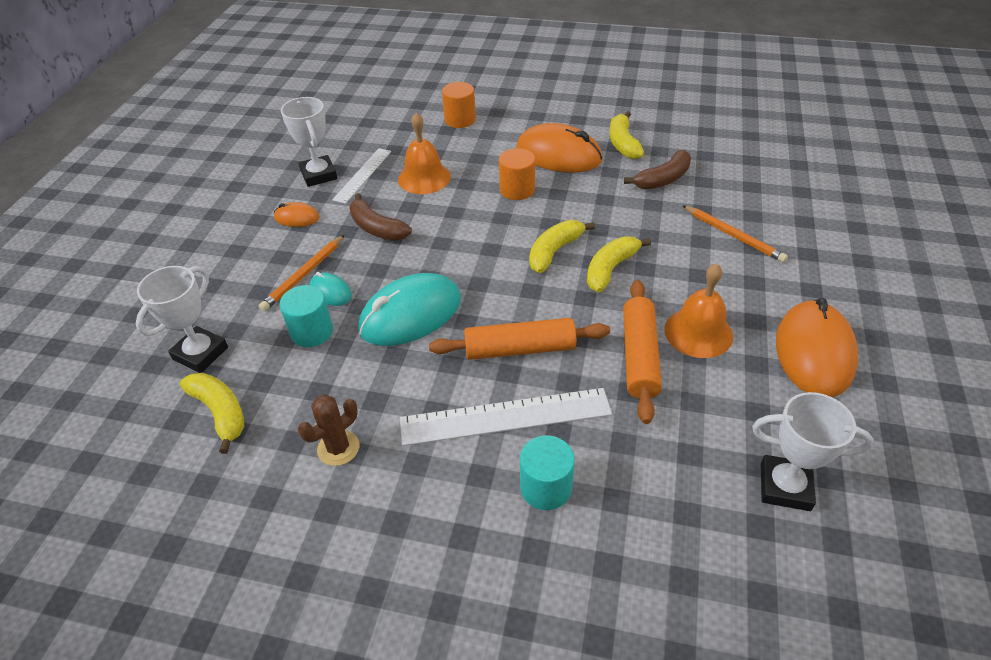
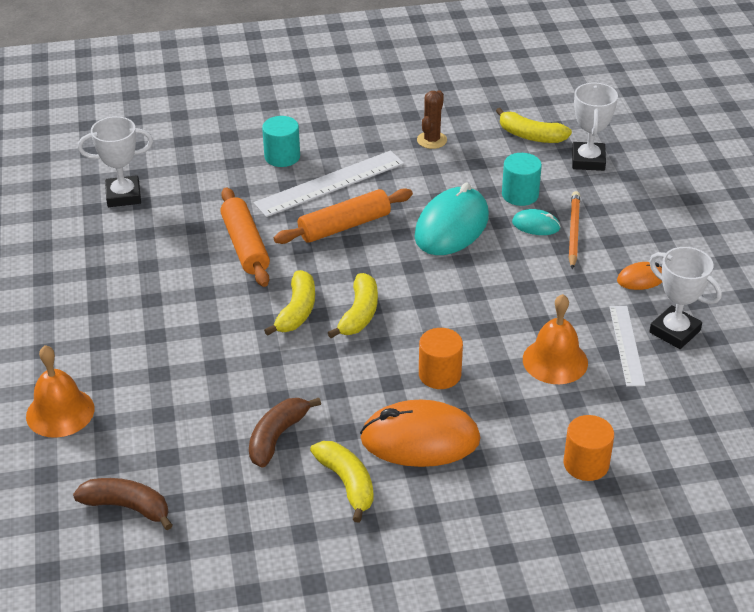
camera: 155 degrees right, 5 degrees down
brown banana [349,193,412,241] -> brown banana moved to [73,478,173,530]
orange bell [664,263,733,358] -> orange bell moved to [26,345,94,438]
orange pencil [682,205,788,263] -> none
orange mouse [776,298,858,397] -> none

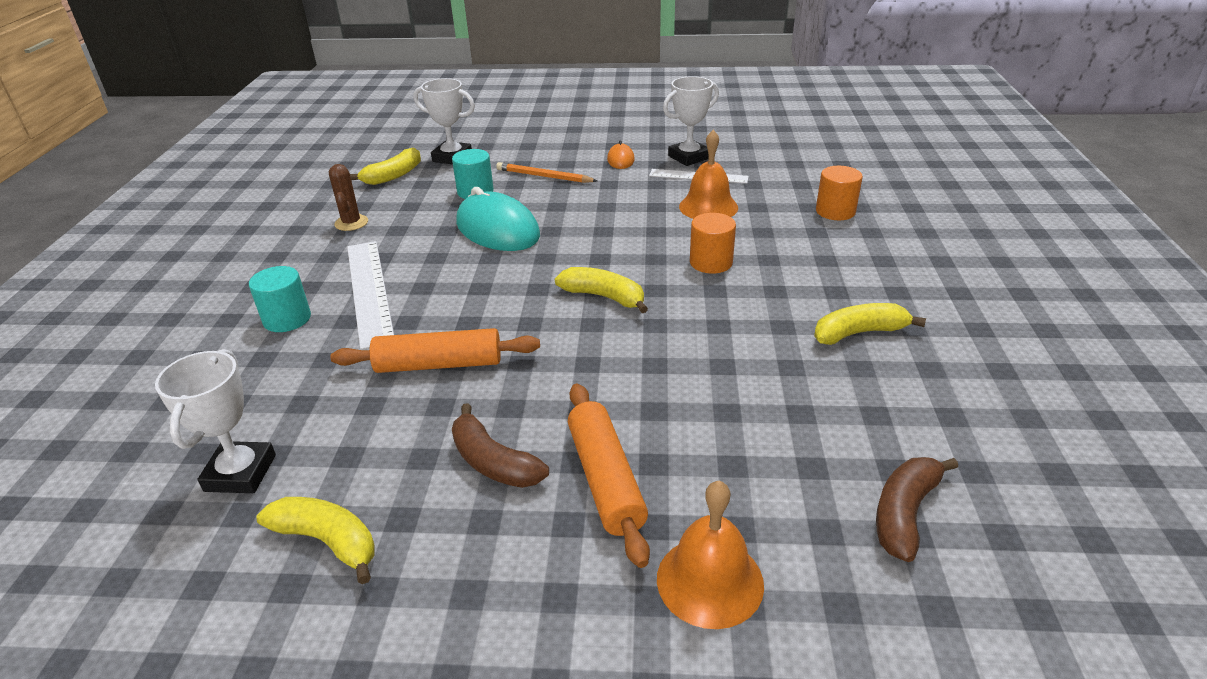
camera: 75 degrees left, 5 degrees down
brown banana [249,398,321,468] -> brown banana moved to [452,403,549,488]
yellow banana [264,270,315,336] -> yellow banana moved to [257,497,375,584]
orange rolling pin [274,188,413,244] -> orange rolling pin moved to [568,383,650,568]
orange mouse [360,400,481,467] -> none
brown cactus [417,90,447,149] -> brown cactus turned 45 degrees clockwise [329,164,368,231]
turquoise mouse [512,209,561,235] -> none

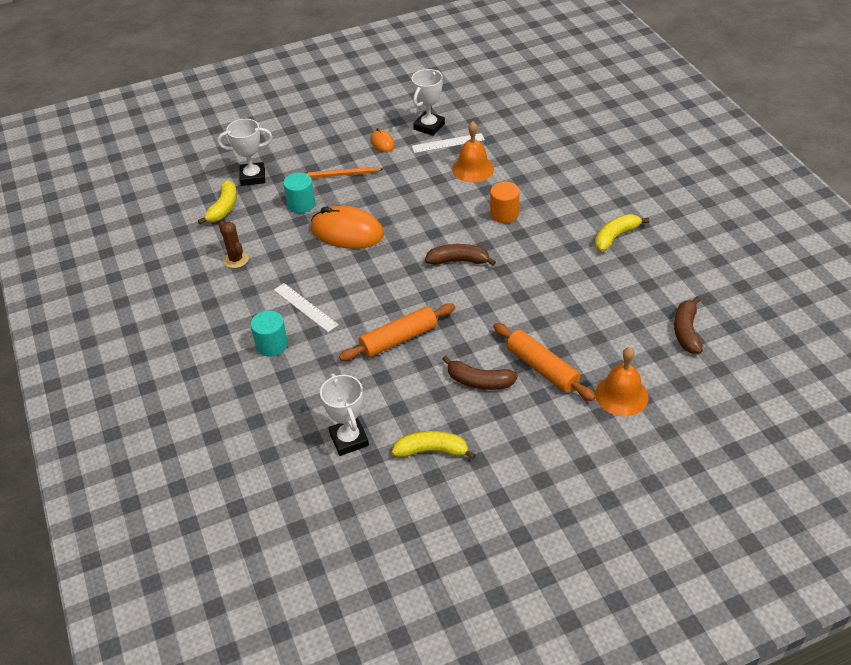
camera: 25 degrees left, 10 degrees up
white ruler [347,241,394,350] -> white ruler [274,283,339,332], size x0.63
turquoise mouse [456,187,540,251] -> orange mouse [311,206,384,249]
yellow banana [555,267,648,313] -> brown banana [425,244,496,266]
orange cylinder [816,166,863,220] -> none

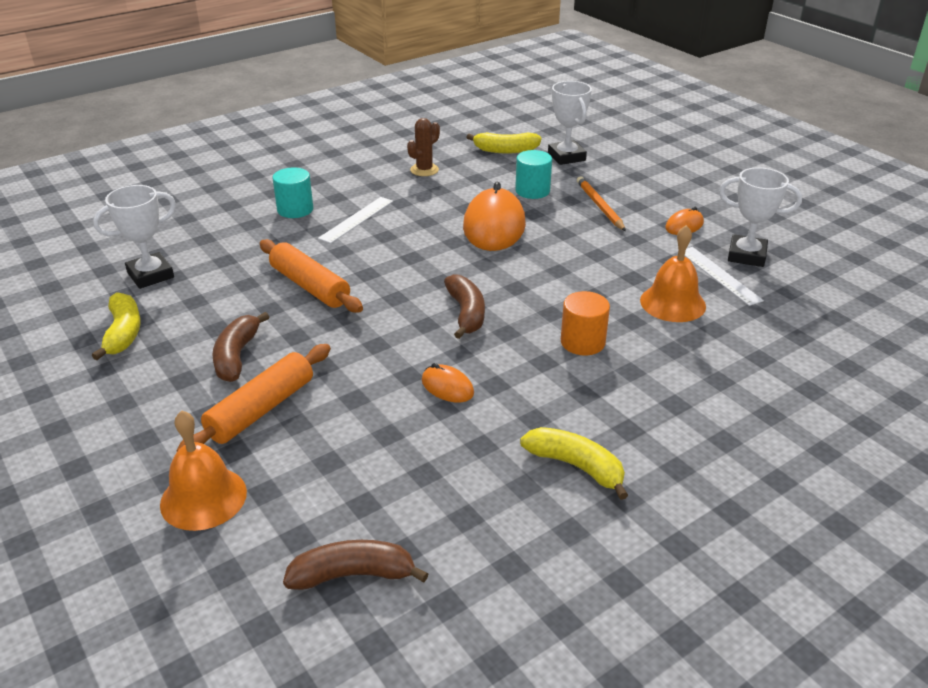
camera: 75 degrees right, 10 degrees down
none -> orange mouse [422,363,474,402]

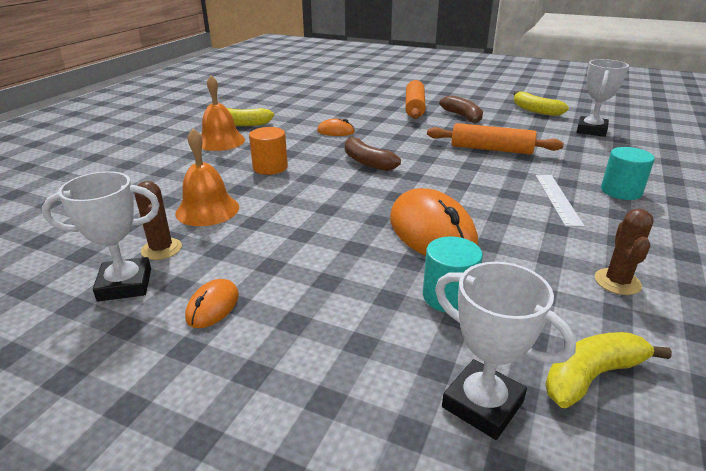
camera: 150 degrees right, 5 degrees down
orange bell [160,410,247,531] -> orange bell moved to [201,75,245,151]
brown banana [283,540,428,590] -> none
orange pencil [577,176,626,231] -> none
white ruler [685,247,764,306] -> brown cactus [135,181,182,260]

